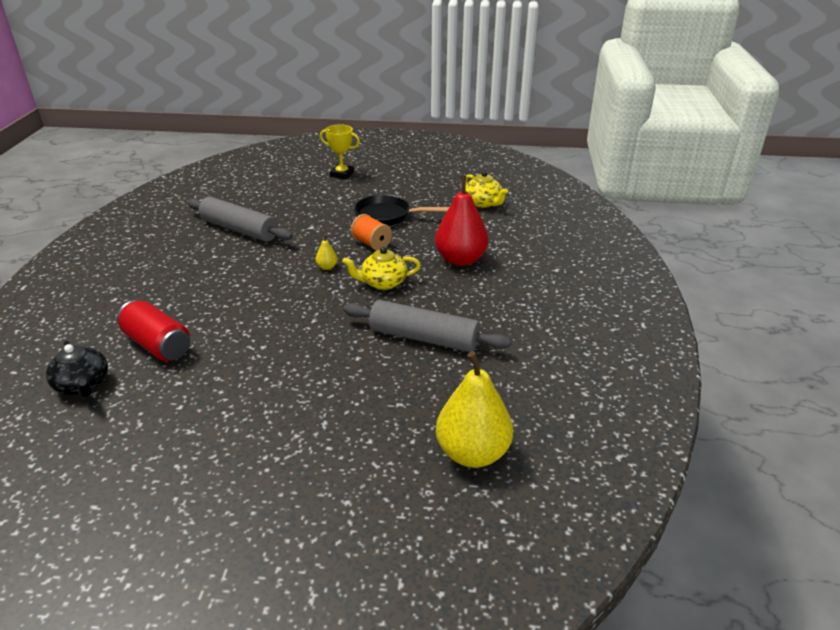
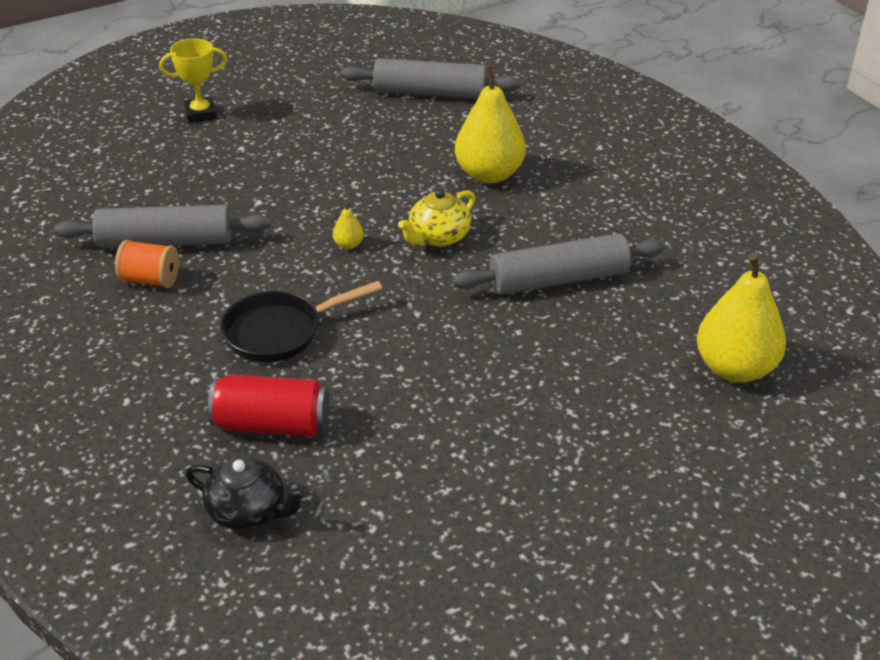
camera: 35 degrees left, 5 degrees up
orange spool [351,214,392,251] -> orange spool moved to [115,240,179,288]
black pan [354,195,449,226] -> black pan moved to [220,281,383,362]
red pear [435,176,488,266] -> yellow pear [455,65,526,183]
yellow teapot [465,171,508,208] -> grey rolling pin [341,58,521,99]

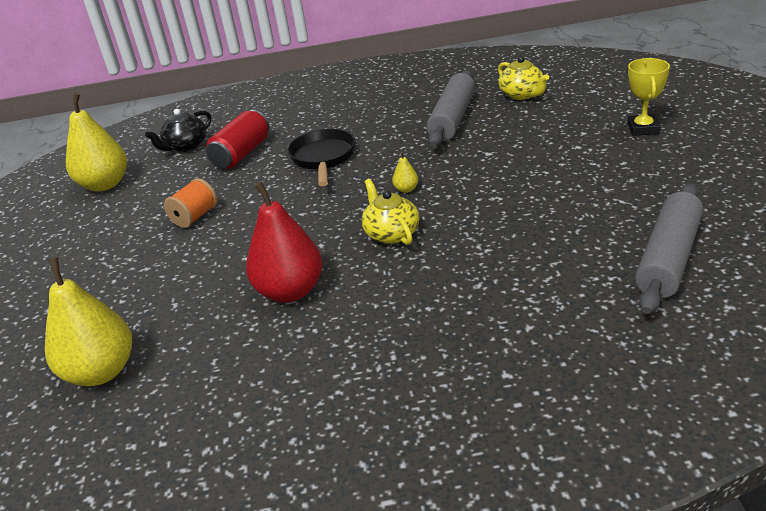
camera: 115 degrees right, 5 degrees down
orange spool [115,240,179,288] -> orange spool moved to [164,178,217,228]
grey rolling pin [452,233,665,295] -> red pear [246,181,323,303]
yellow pear [455,65,526,183] -> yellow pear moved to [66,93,127,192]
none -> yellow teapot [498,56,549,100]

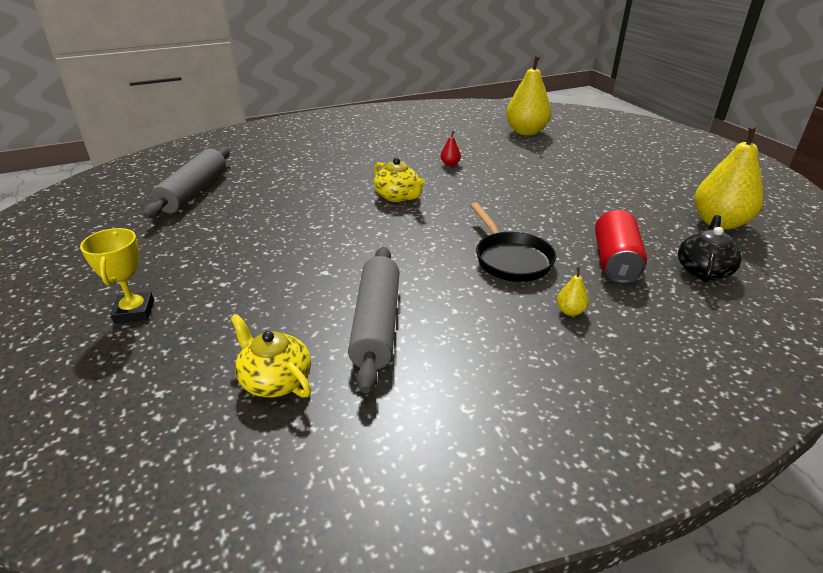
camera: 160 degrees right, 0 degrees up
orange spool [164,178,217,228] -> none
red pear [246,181,323,303] -> red pear [441,131,461,166], size x0.41
yellow pear [392,151,418,193] -> yellow pear moved to [557,267,589,316]

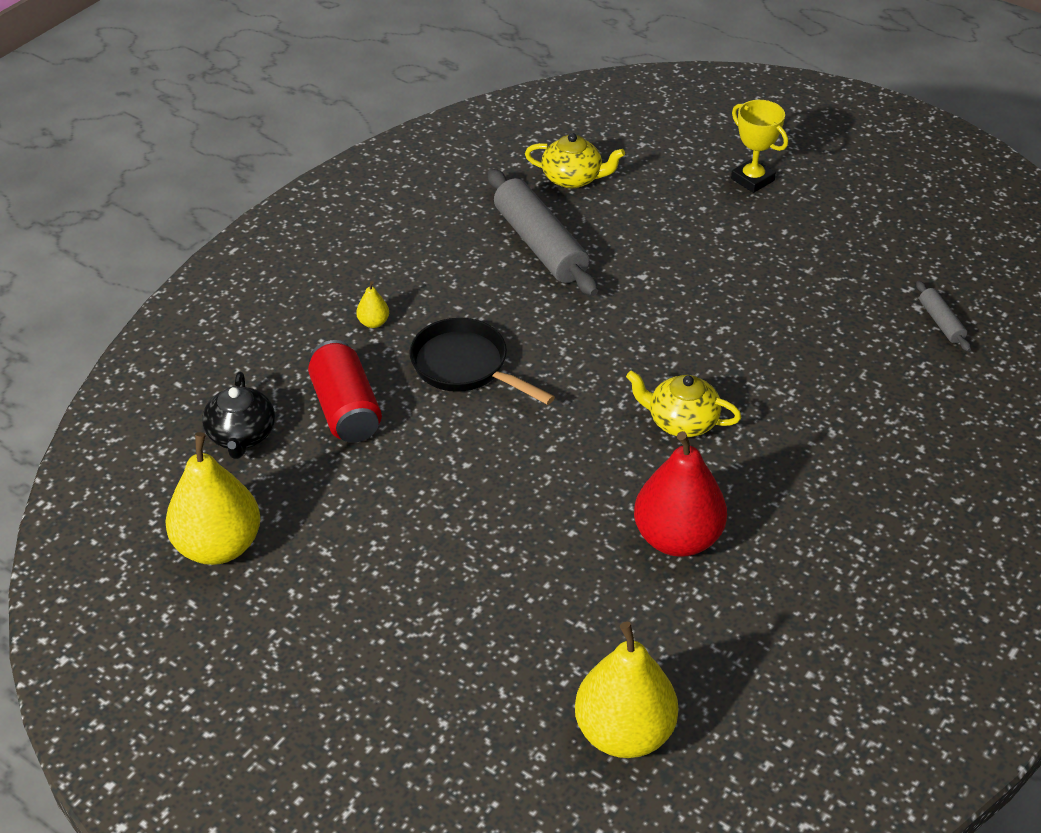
camera: 150 degrees right, 10 degrees up
grey rolling pin [143,147,230,218] -> grey rolling pin [916,281,971,352], size x0.47
red pear [441,131,461,166] -> red pear [634,431,727,557], size x2.44

